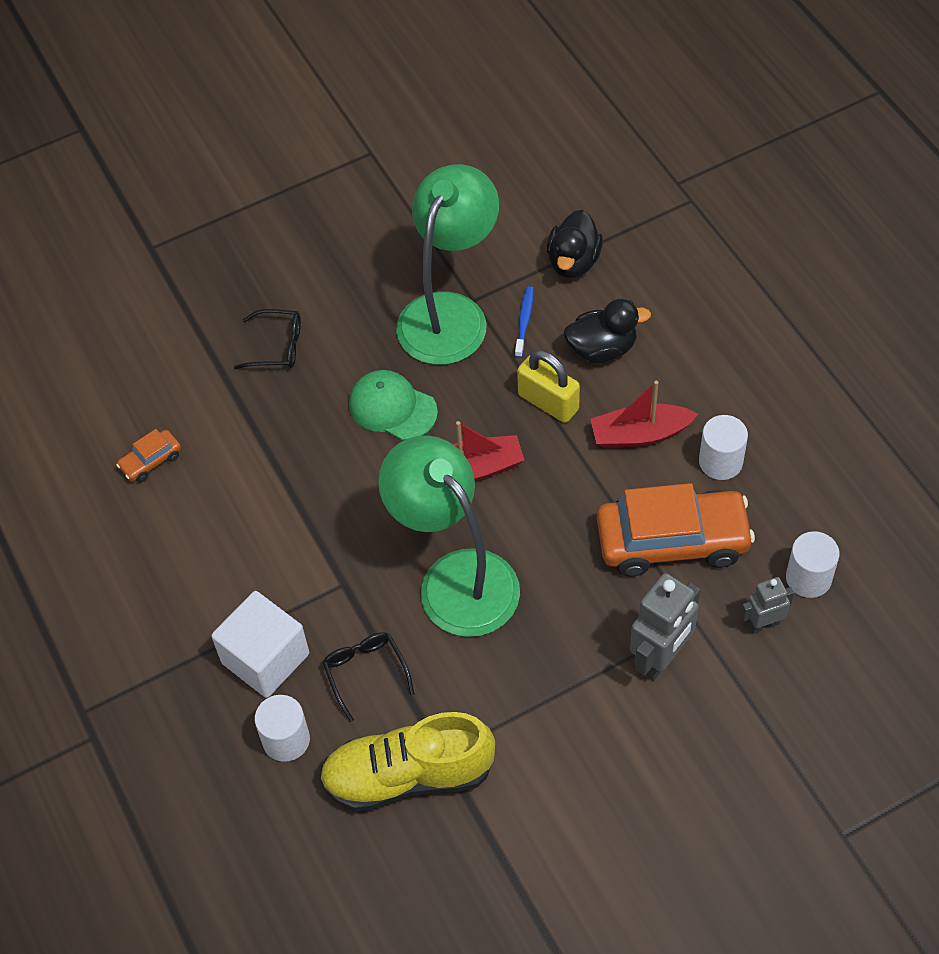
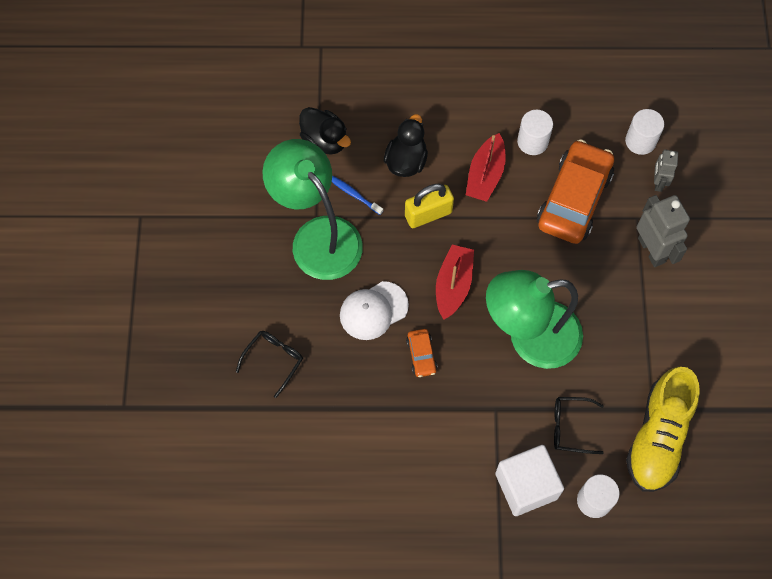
camera: 65 degrees left, 10 degrees up
orange car [116,429,181,482] -> orange car moved to [406,329,438,377]
green cap [349,370,438,441] -> white cap [340,281,409,340]

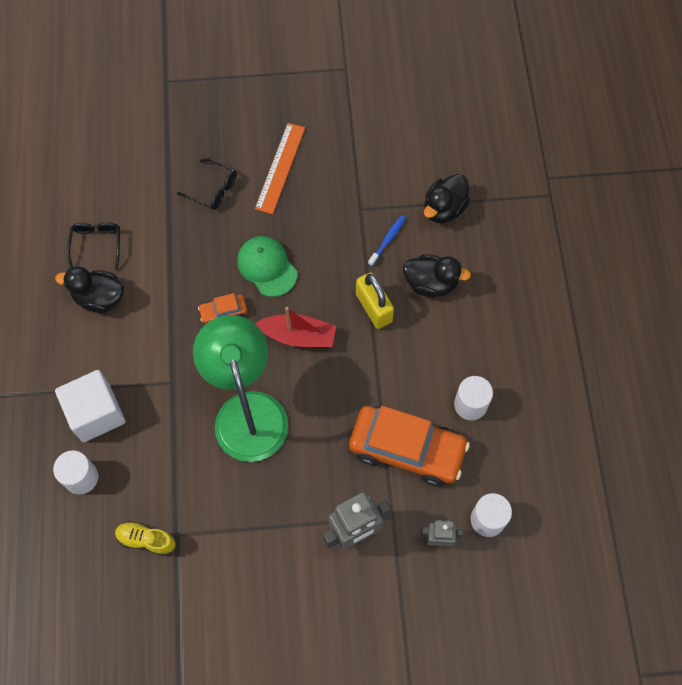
camera: 85 degrees right, 0 degrees up
green lamp [262,139,363,280] -> none
white cap [340,281,409,340] -> green cap [237,236,297,297]
red boat [466,133,506,202] -> none
black glasses [554,397,604,454] -> black glasses moved to [67,222,120,270]
yellow shoe [626,367,700,492] -> yellow shoe [115,521,176,556], size x0.50
none -> black duck [55,266,124,313]
none -> orange ruler [255,123,305,214]

